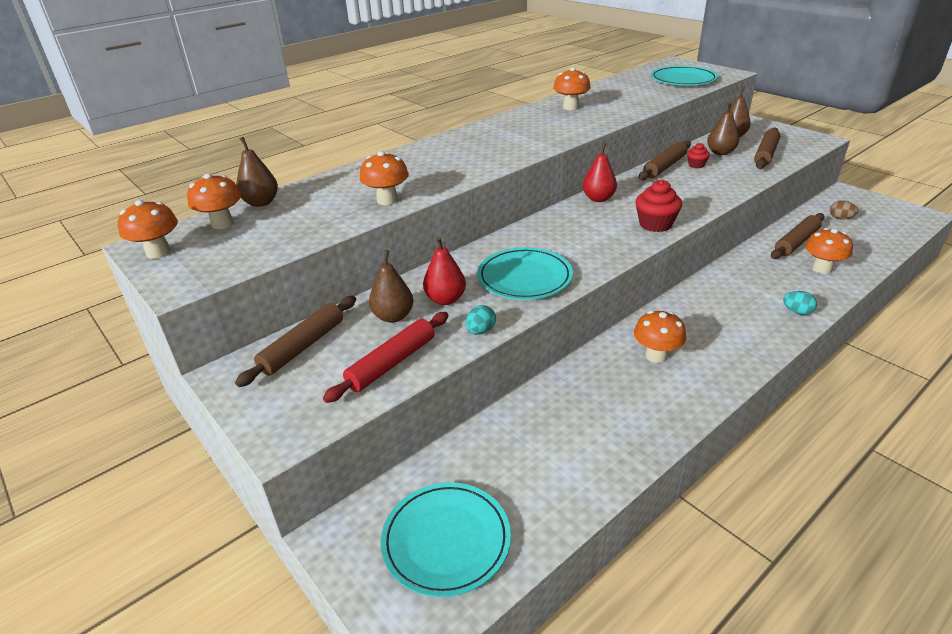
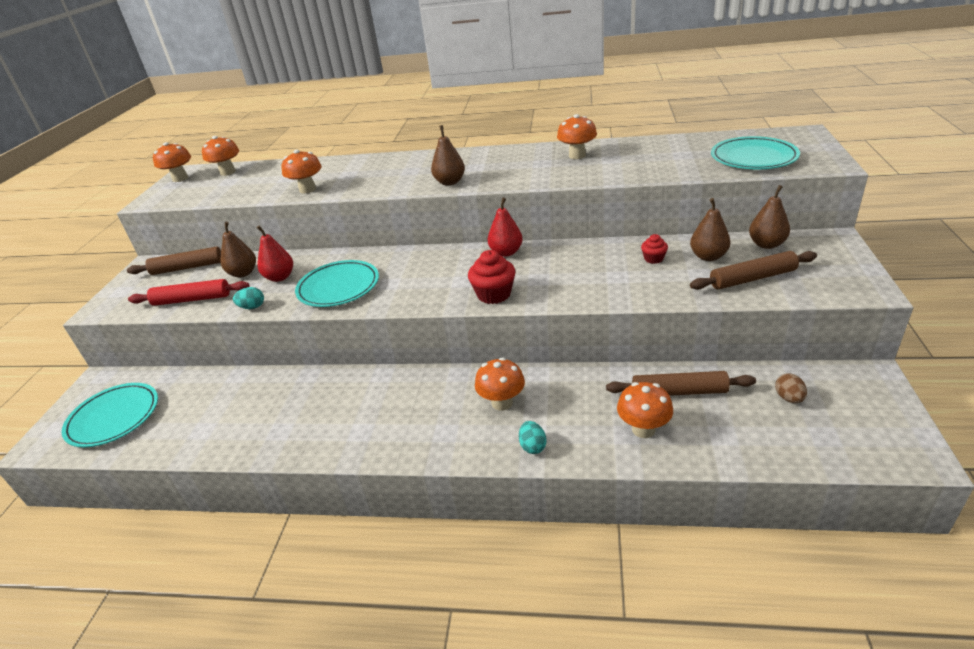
camera: 50 degrees right, 0 degrees up
brown pear [236,137,278,207] -> brown pear moved to [431,125,465,185]
orange mushroom [634,310,686,363] -> orange mushroom moved to [475,358,525,411]
brown rolling pin [638,140,691,180] -> none

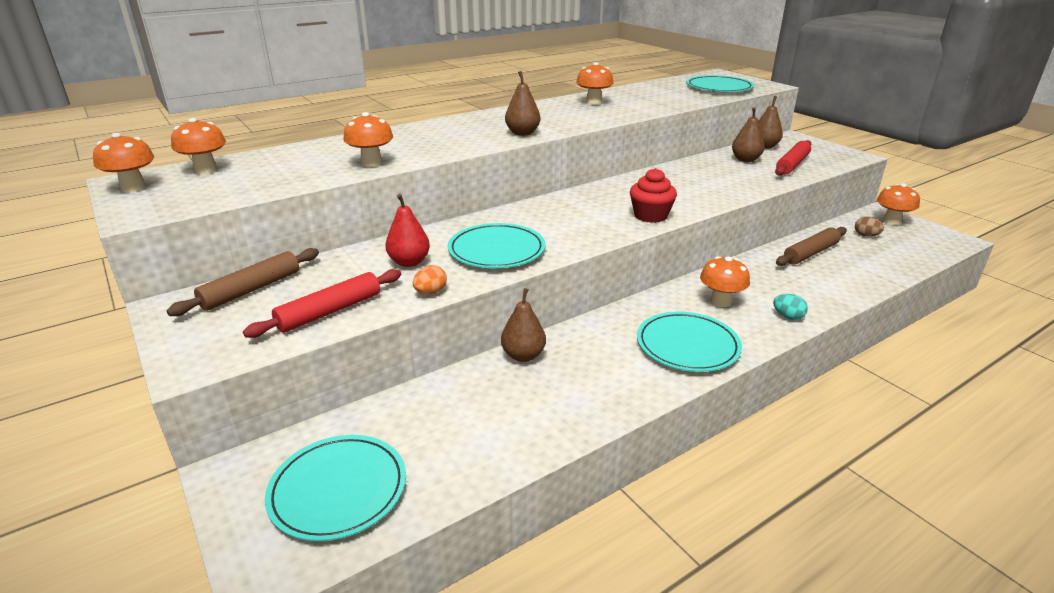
camera: 45 degrees left, 5 degrees down
brown pear [220,222,256,278] -> brown pear moved to [501,288,546,362]
turquoise egg [233,287,264,309] -> orange egg [413,265,447,294]
red pear [488,197,523,257] -> none
orange mushroom [617,382,673,438] -> orange mushroom moved to [877,183,920,225]
red cupcake [641,234,668,264] -> none
brown rolling pin [690,251,817,290] -> red rolling pin [775,140,811,176]
none -> turquoise plate [637,312,742,372]

